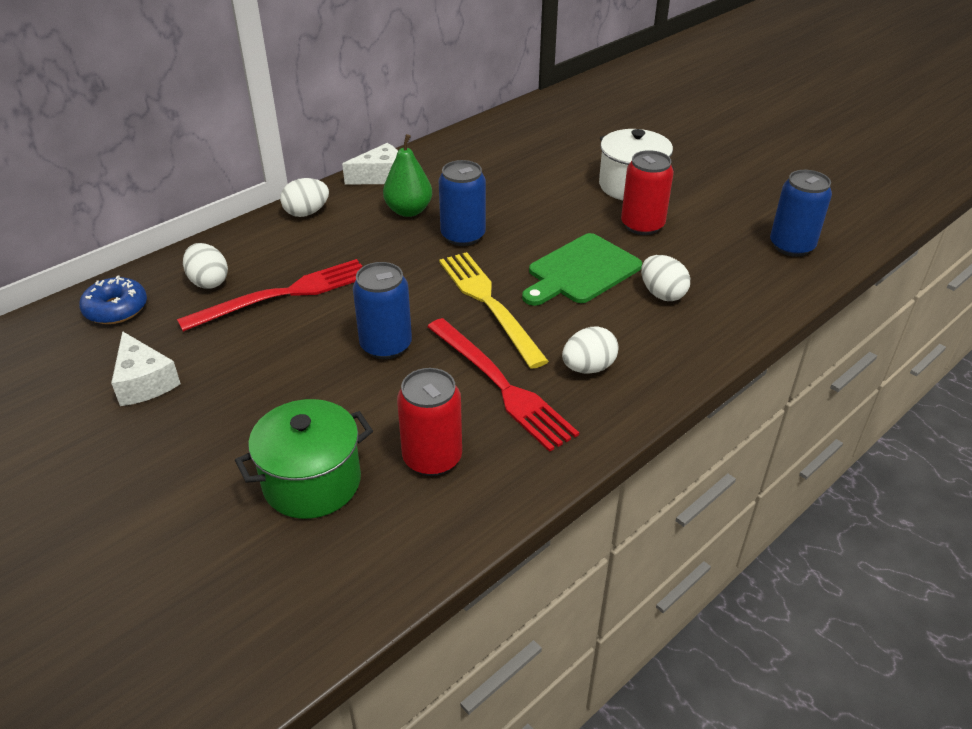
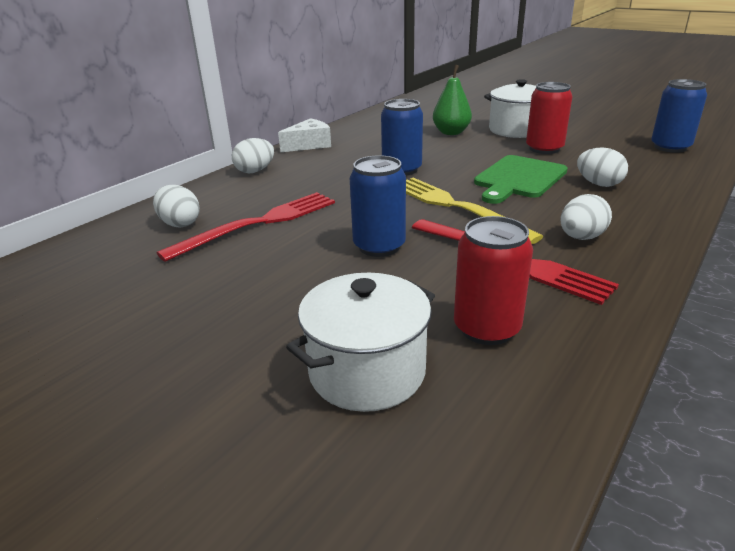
camera: 10 degrees left, 10 degrees down
blue donut [79,275,147,324] -> none
white cheese [111,331,181,406] -> none
green pot [235,399,373,519] -> white pot [286,273,435,412]
green pear [383,134,432,217] -> green pear moved to [433,65,472,135]

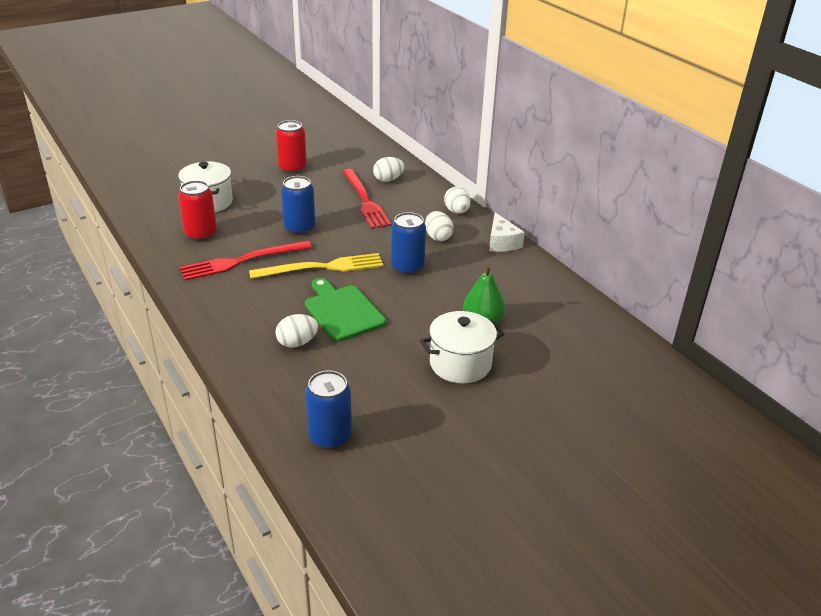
camera: 110 degrees right, 5 degrees up
red can [526,82,572,154] -> red can moved to [276,120,307,174]
white egg [560,194,612,240] -> white egg moved to [425,211,454,241]

